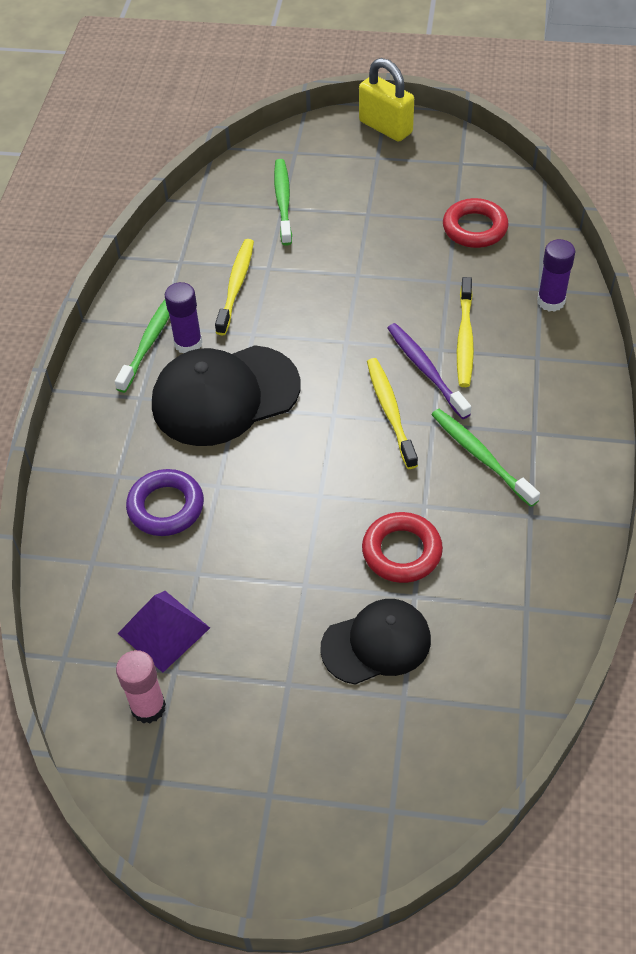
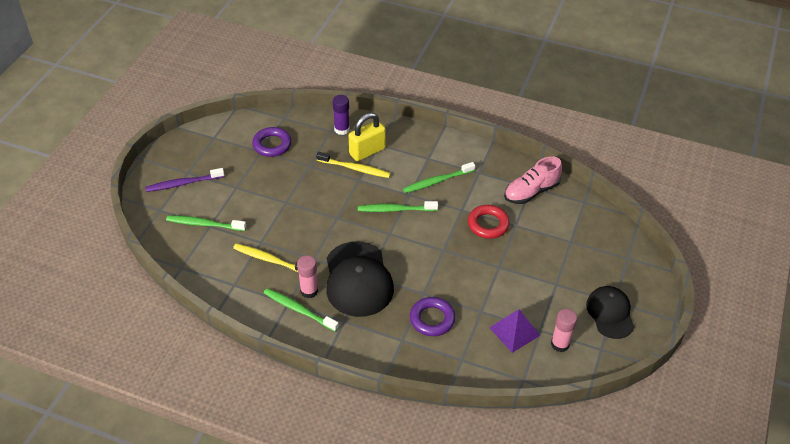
camera: 80 degrees left, 5 degrees down
purple glue stick [165,282,202,354] -> pink glue stick [297,255,318,298]
black cap [320,599,431,685] -> black cap moved to [586,286,635,339]
yellow padlock [359,58,414,142] -> yellow padlock moved to [349,113,386,161]
yellow toothbrush [367,358,418,469] -> green toothbrush [358,201,438,212]
purple toothbrush [387,323,471,419] -> purple toothbrush moved to [145,168,224,192]
red ring [443,198,509,248] -> purple ring [252,127,292,157]
none -> pink shoe [504,156,562,204]

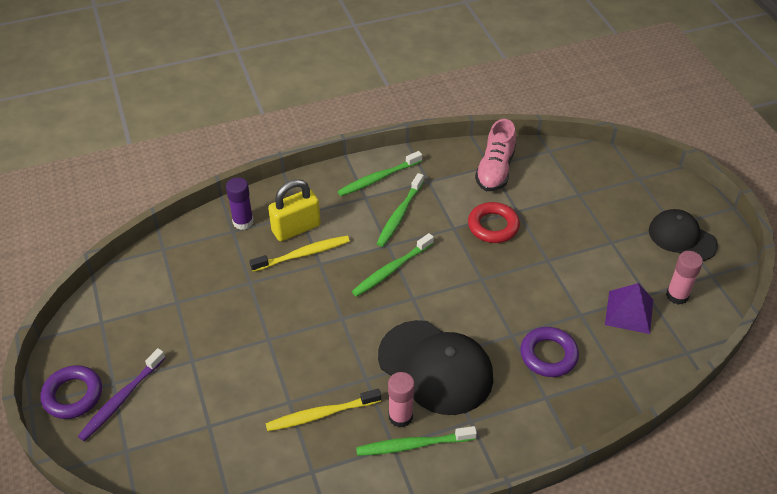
camera: 40 degrees left, 0 degrees up
green toothbrush [166,215,246,231] -> green toothbrush moved to [338,151,422,196]
purple ring [252,127,292,157] -> purple ring moved to [41,365,102,419]
yellow padlock [349,113,386,161] -> yellow padlock turned 45 degrees clockwise [268,179,321,241]

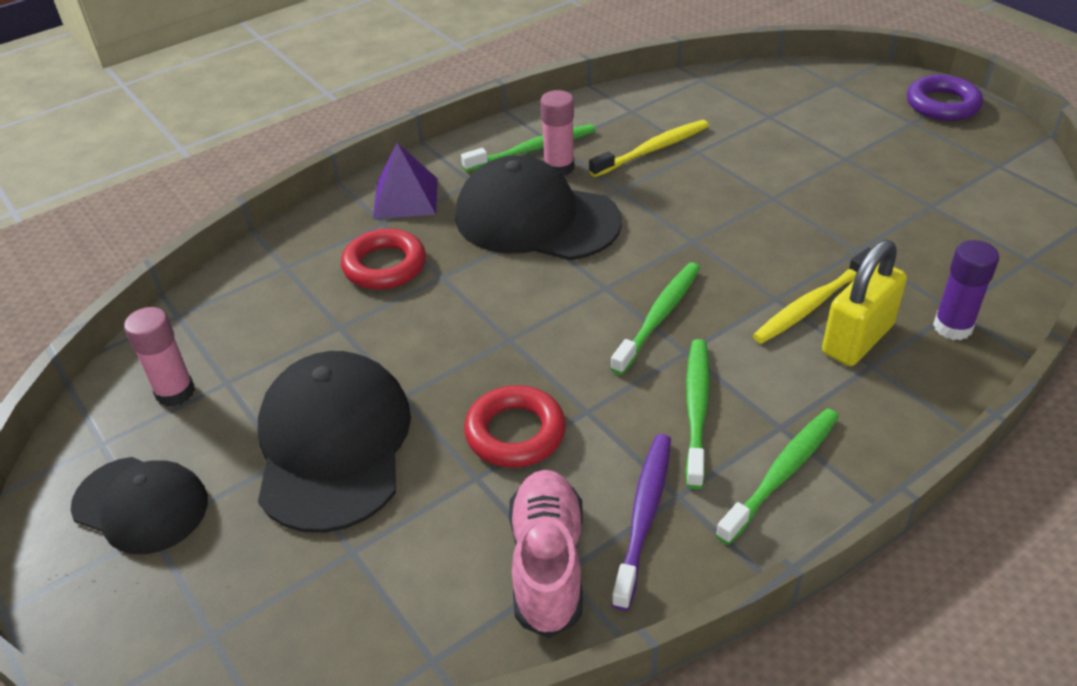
camera: 165 degrees right, 5 degrees down
purple toothbrush [78,348,165,441] -> purple toothbrush moved to [611,434,671,611]
purple ring [520,327,579,377] -> red ring [341,228,426,290]
purple pyramid [605,283,653,334] -> purple pyramid moved to [373,143,438,219]
none -> black cap [258,351,411,533]

